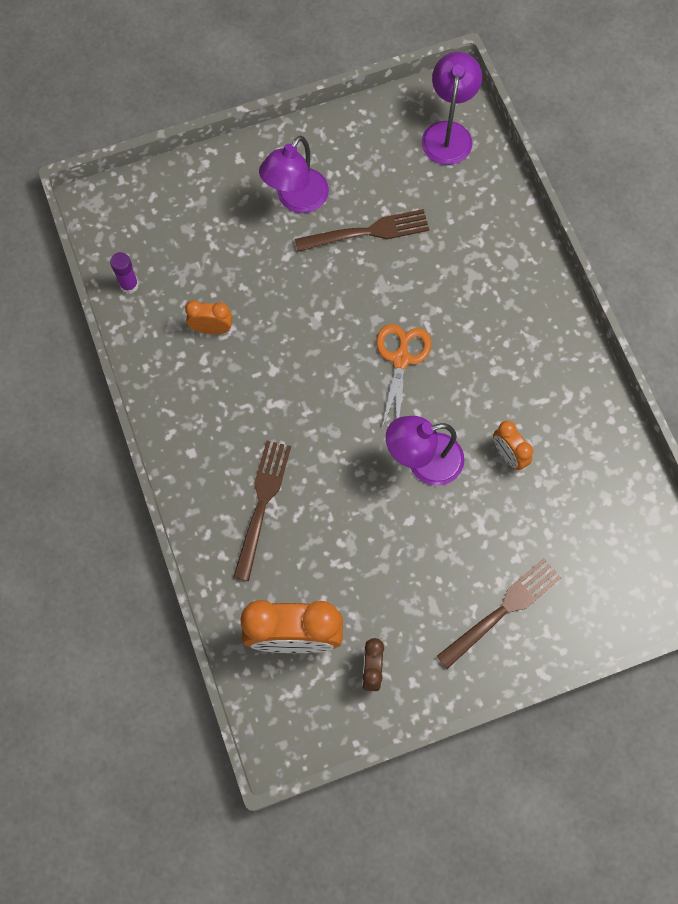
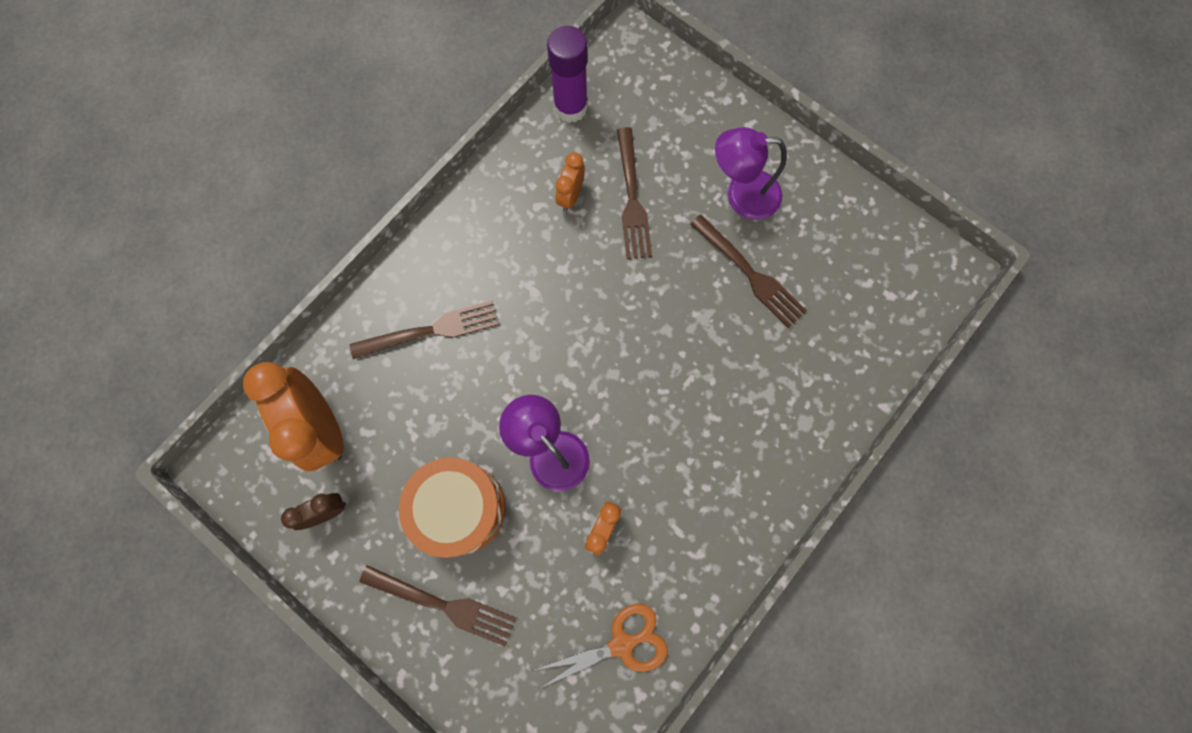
camera: 60 degrees right, 5 degrees up
purple glue stick [110,252,139,294] -> purple glue stick [547,26,588,123], size x1.83
orange clock [185,300,232,334] -> orange clock turned 135 degrees counterclockwise [556,152,585,211]
orange scissors [377,324,431,430] -> orange scissors moved to [533,604,668,689]
purple lamp [422,52,482,165] -> none
none -> orange drum [399,457,505,558]
none -> brown fork [617,127,652,259]

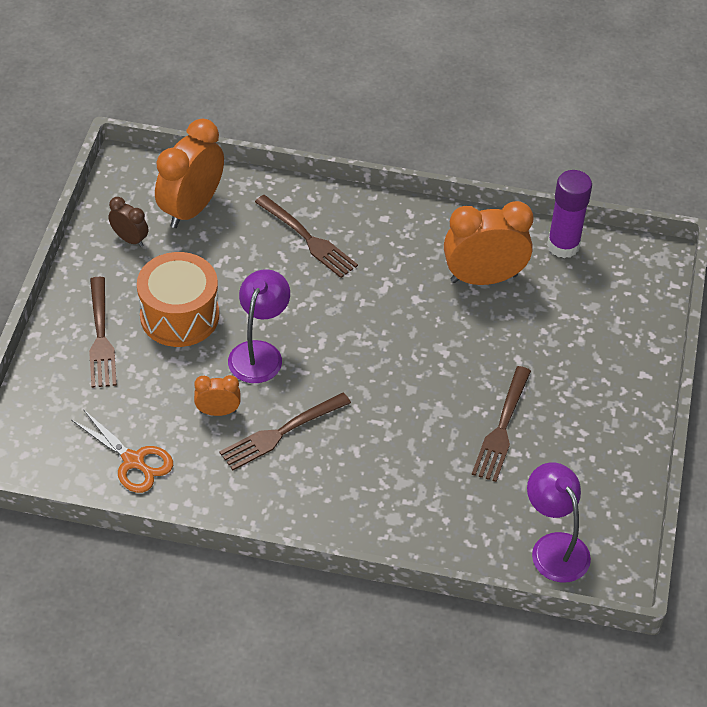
camera: 60 degrees right, 25 degrees down
orange clock [556,152,585,211] -> orange clock [444,201,534,285], size x2.00
brown fork [617,127,652,259] -> brown fork moved to [219,393,351,470]
purple lamp [715,127,787,220] -> purple lamp moved to [527,462,591,583]

